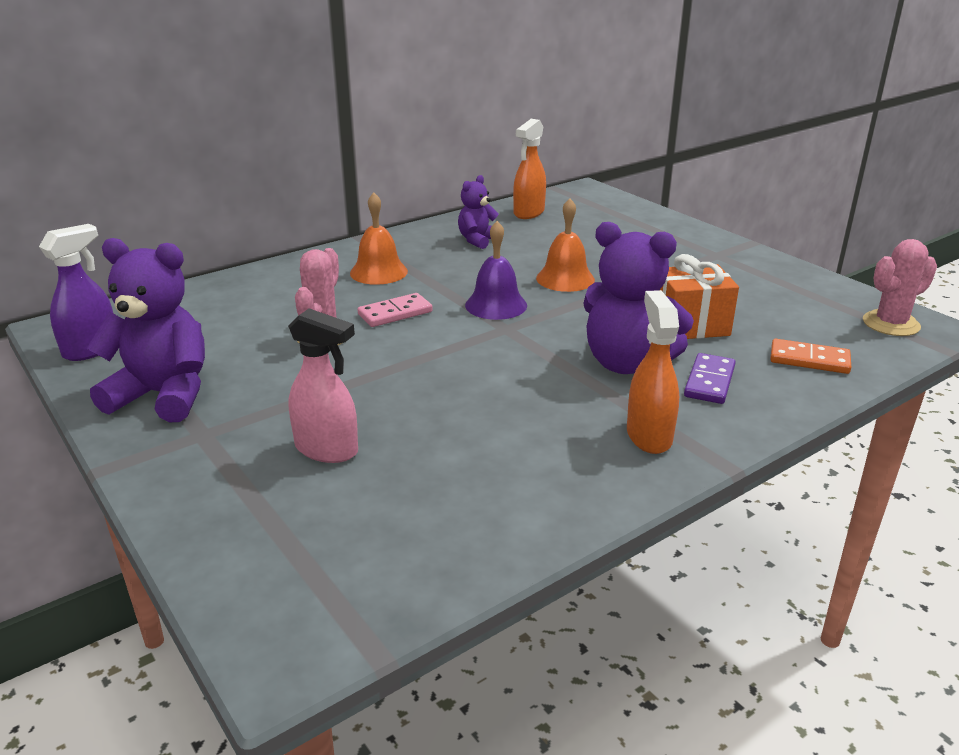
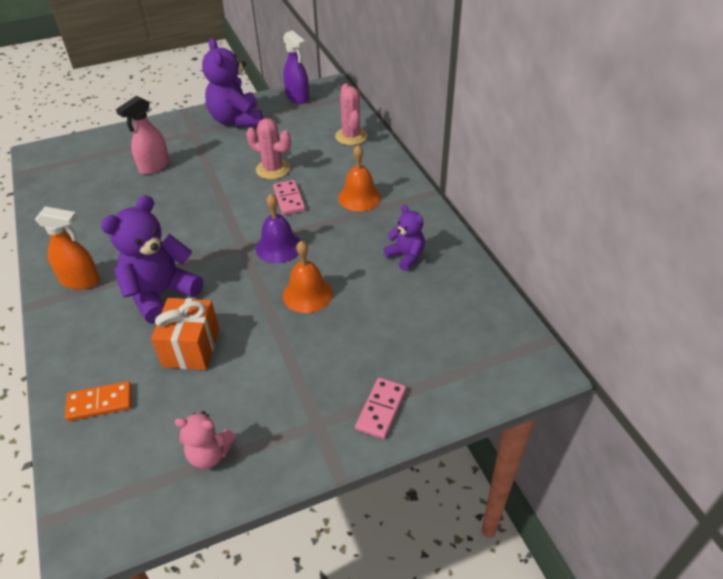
camera: 105 degrees right, 15 degrees up
purple teddy bear [86,238,205,422] -> purple teddy bear turned 135 degrees clockwise [202,38,263,128]
orange spray bottle [513,119,546,219] -> none
purple domino [684,353,736,404] -> none
orange domino [770,339,852,374] -> orange domino turned 45 degrees clockwise [65,381,131,421]
pink cactus [863,239,937,336] -> pink cactus moved to [335,83,368,145]
none -> pink teddy bear [174,411,236,469]
none -> pink domino [355,378,406,439]

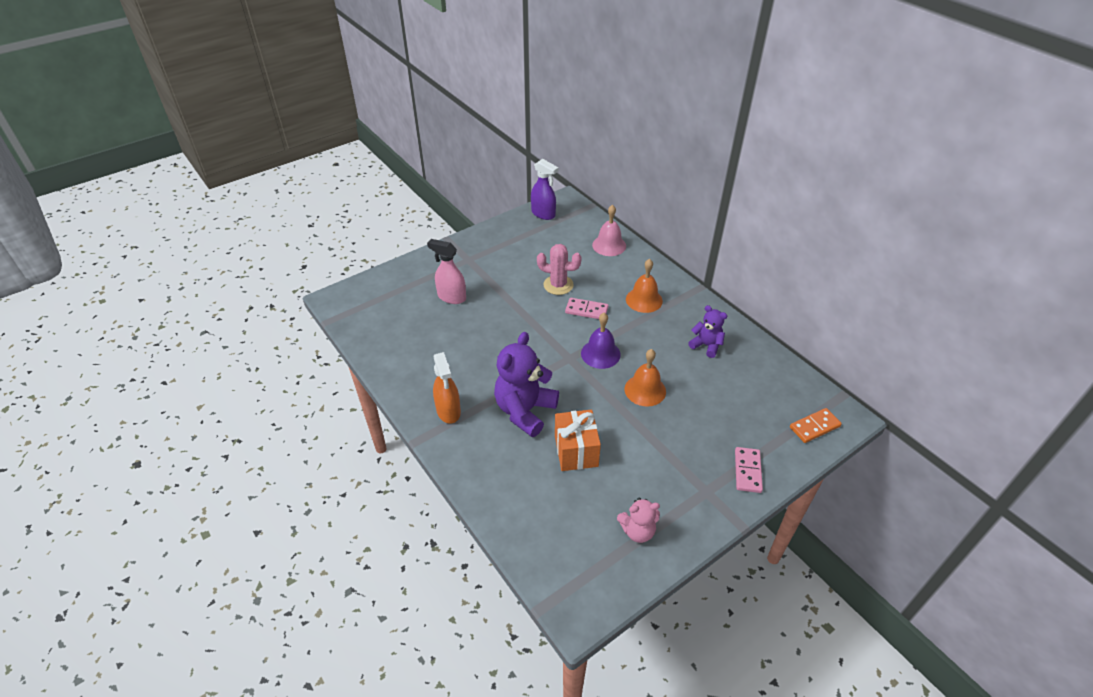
camera: 15 degrees left, 0 degrees up
orange spray bottle [35,206,100,290] -> orange spray bottle turned 75 degrees clockwise [433,352,461,424]
orange domino [65,381,131,421] -> orange domino moved to [790,408,842,443]
pink spray bottle [116,96,169,174] -> pink spray bottle turned 90 degrees clockwise [427,239,466,304]
purple teddy bear [202,38,263,128] -> none
pink domino [273,180,305,215] -> pink domino turned 45 degrees counterclockwise [565,298,608,319]
pink cactus [335,83,368,145] -> pink bell [592,205,626,256]

